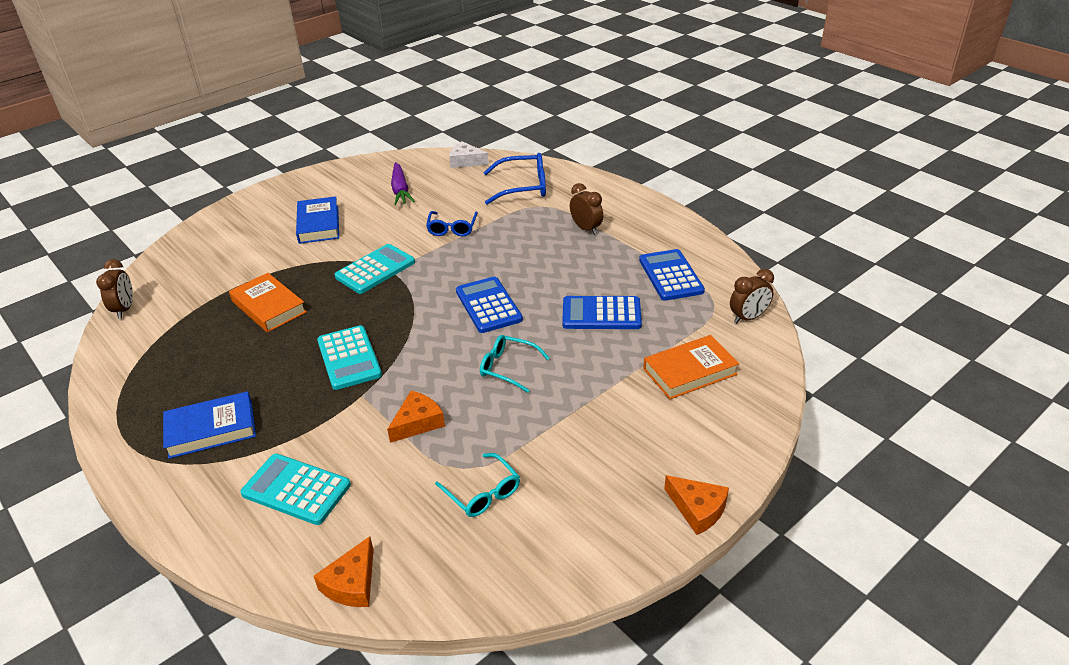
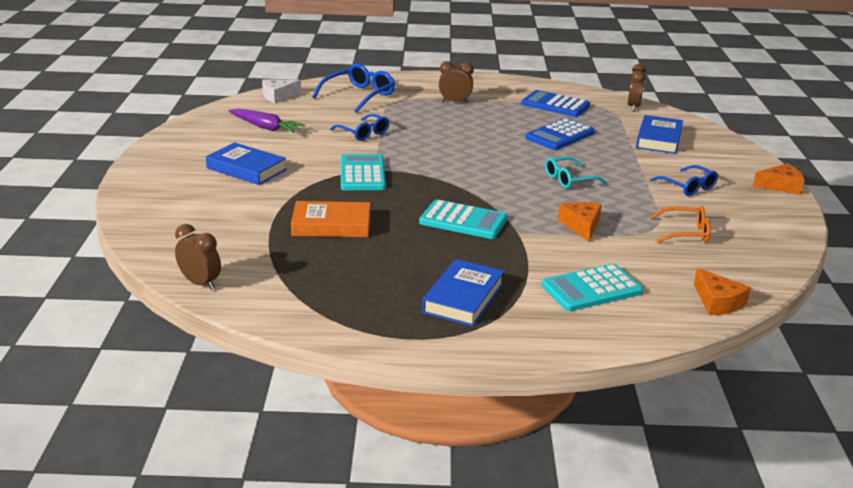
camera: 50 degrees left, 10 degrees down
turquoise glasses [435,453,520,517] -> orange glasses [650,206,710,243]
blue calculator [456,277,523,333] -> none
orange book [643,335,739,400] -> blue book [636,115,683,154]
none -> blue glasses [650,165,718,196]

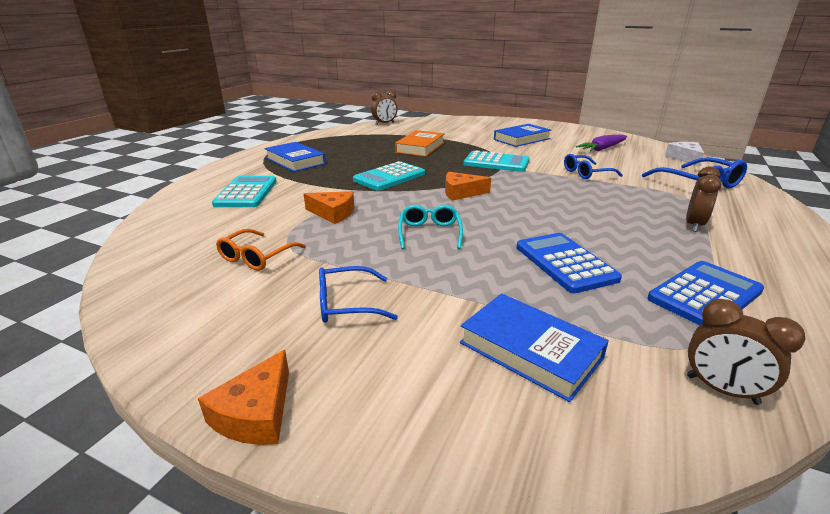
camera: 115 degrees right, 0 degrees up
orange cheese [694,268,751,315] -> orange cheese moved to [445,172,491,201]

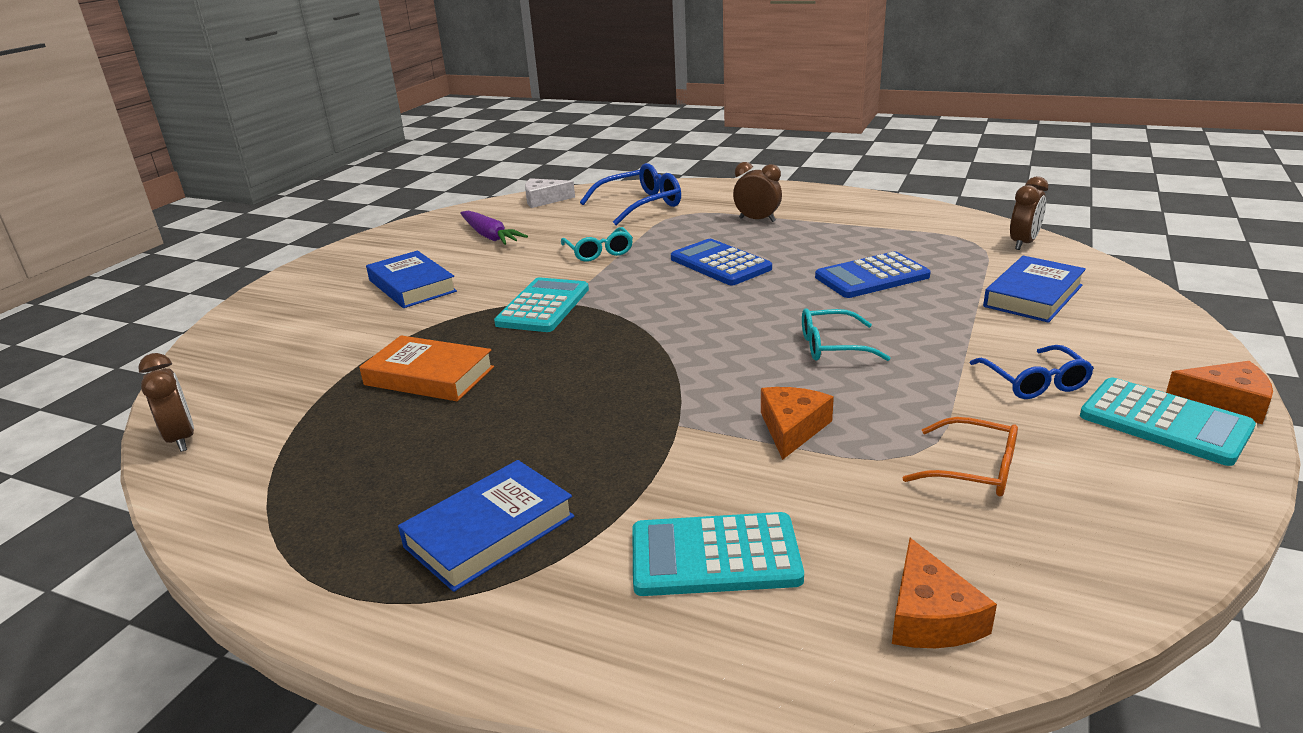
camera: 90 degrees left, 0 degrees up
turquoise calculator [353,161,425,191] -> turquoise calculator moved to [1080,377,1256,466]
orange cheese [445,172,491,201] -> orange cheese moved to [892,538,997,648]
blue glasses [564,154,623,179] -> turquoise glasses [561,227,633,262]
blue calculator [648,261,764,325] -> blue calculator moved to [671,239,772,285]

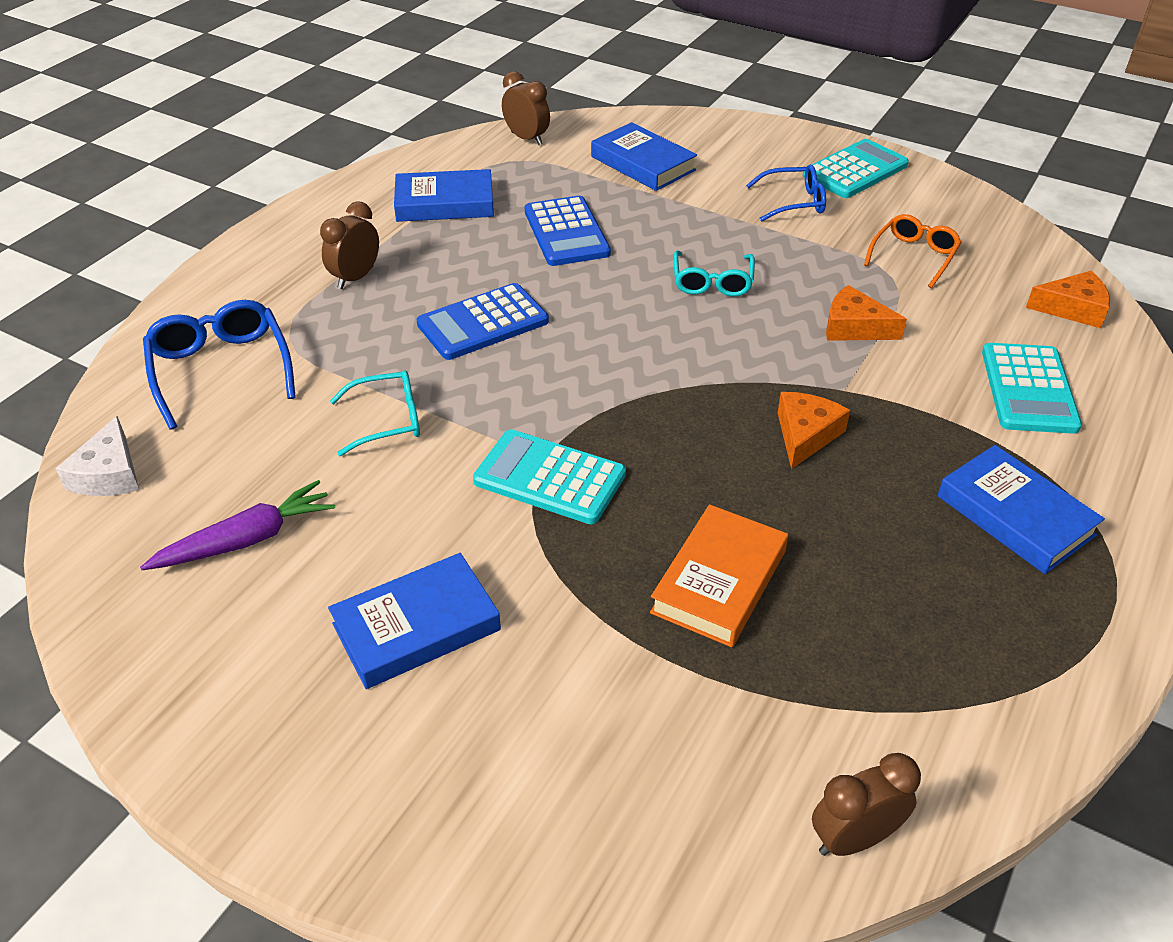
camera: 85 degrees left, 15 degrees up
orange cheese [1166,361,1273,424] -> orange cheese moved to [778,392,850,469]
none -> blue book [394,169,494,222]

